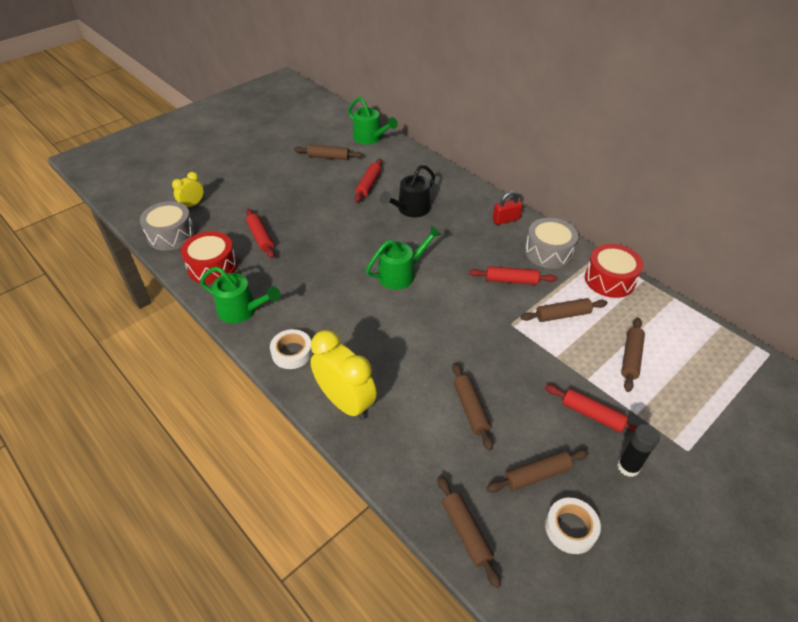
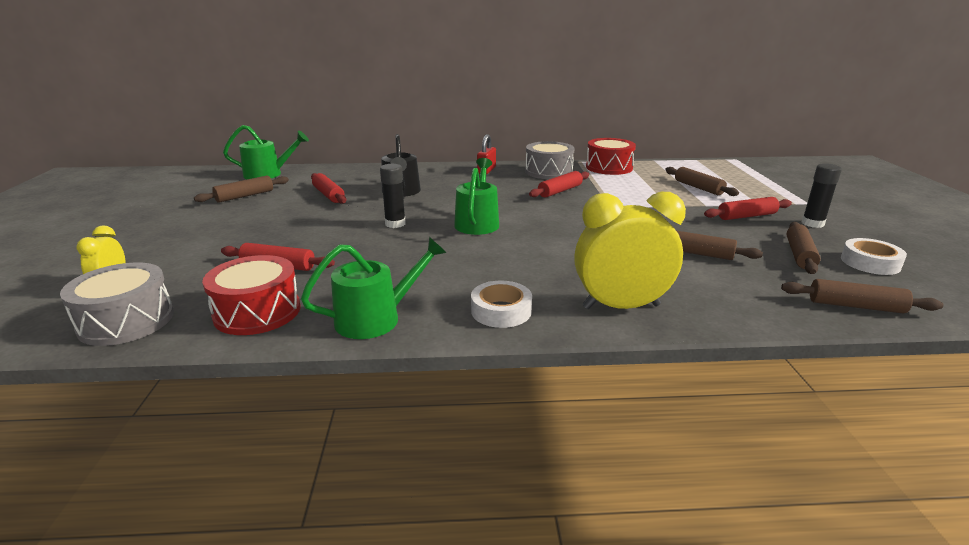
camera: 50 degrees left, 20 degrees down
brown rolling pin [520,298,608,322] -> none
none -> black glue stick [380,164,406,228]

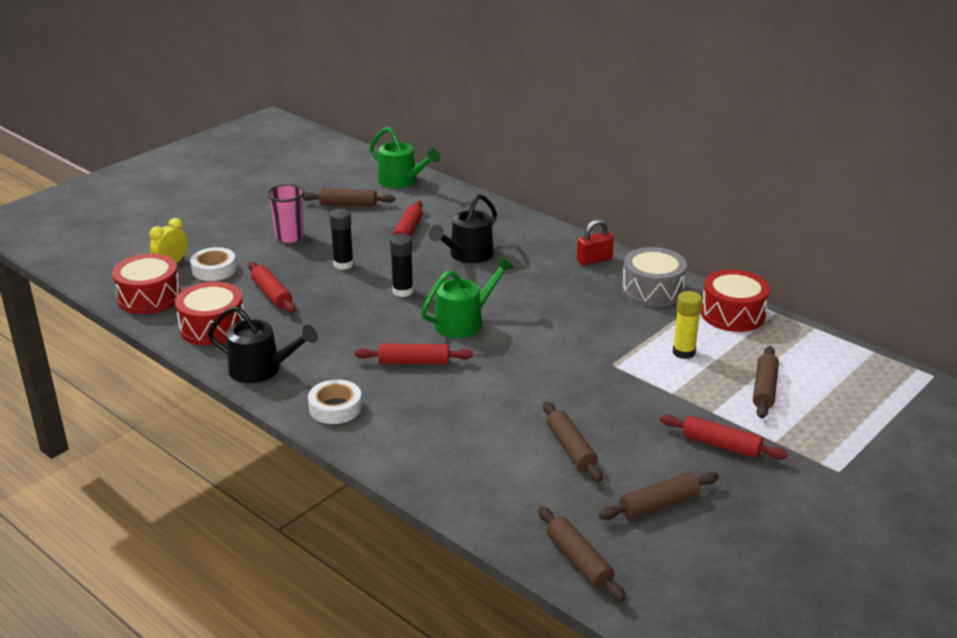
camera: 45 degrees right, 5 degrees up
grey drum [60,262,174,346] -> red drum [112,254,181,314]
green watering can [301,237,447,339] -> black watering can [208,306,318,383]
red rolling pin [529,171,589,198] -> red rolling pin moved to [355,344,473,364]
yellow clock [574,192,686,309] -> none
black glue stick [802,163,842,228] -> black glue stick moved to [329,208,354,270]
white tape [841,238,907,275] -> white tape moved to [190,247,237,281]
none -> pink cup [267,184,305,243]
none -> yellow glue stick [673,291,702,359]

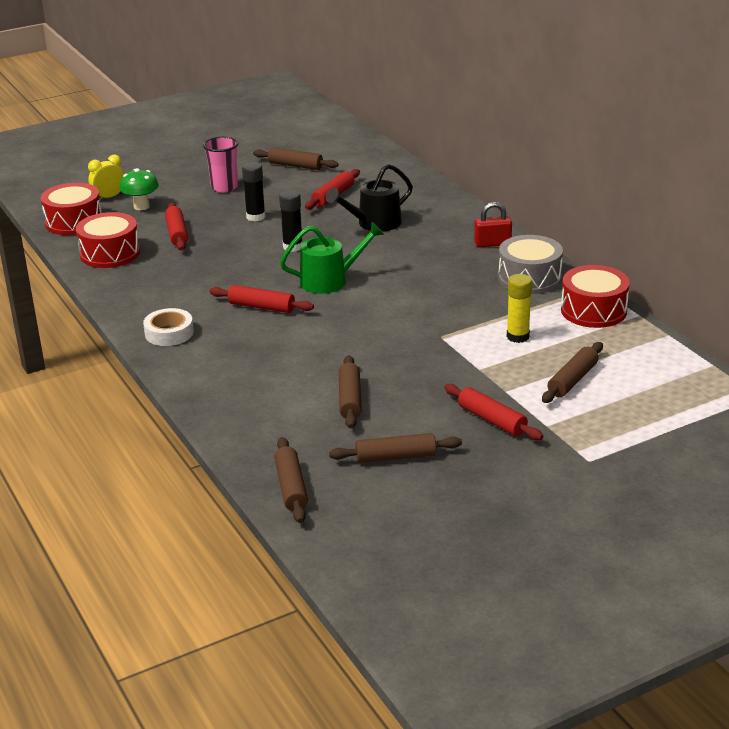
camera: 20 degrees right, 0 degrees up
white tape [190,247,237,281] -> green mushroom [120,168,159,210]
black watering can [208,306,318,383] -> none
green watering can [370,127,440,189] -> none

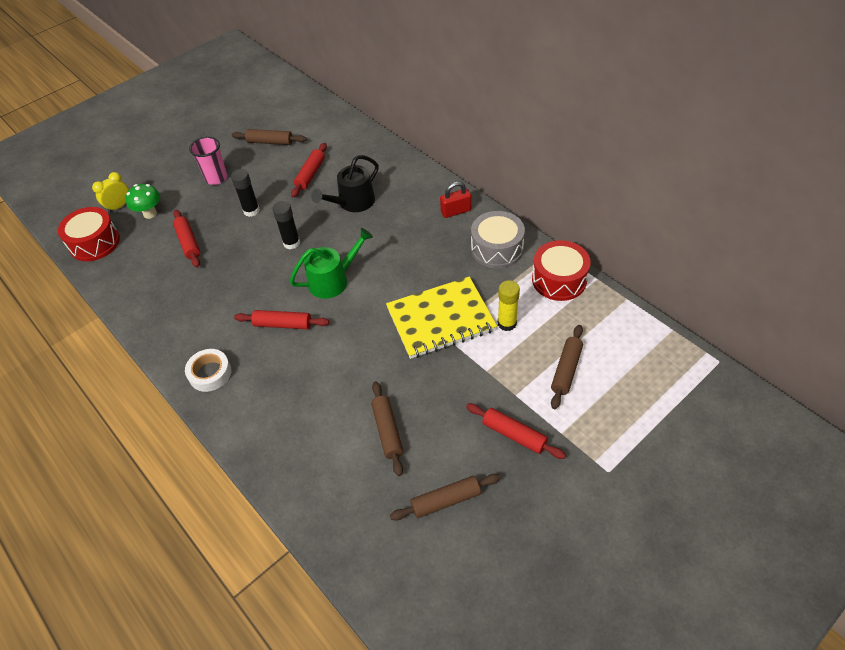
camera: 10 degrees left, 20 degrees up
red drum [76,212,140,268] -> none
brown rolling pin [274,437,308,523] -> none
none -> yellow notebook [386,277,497,359]

